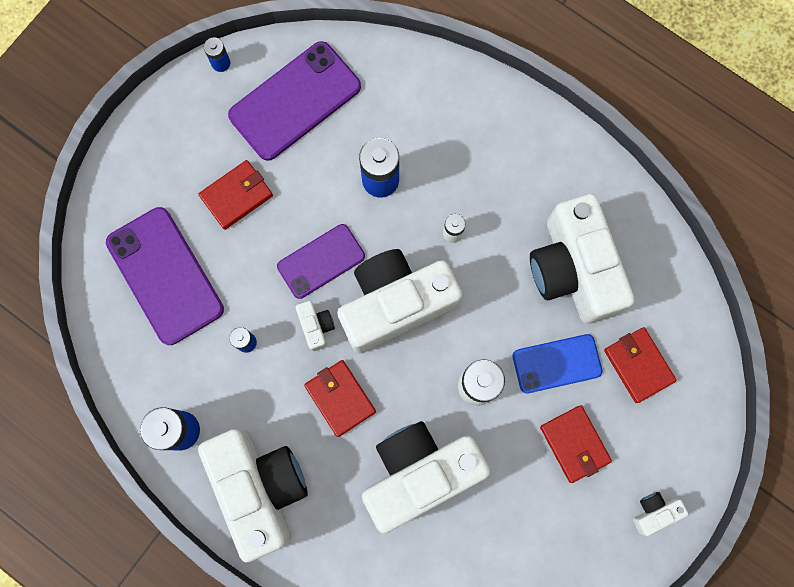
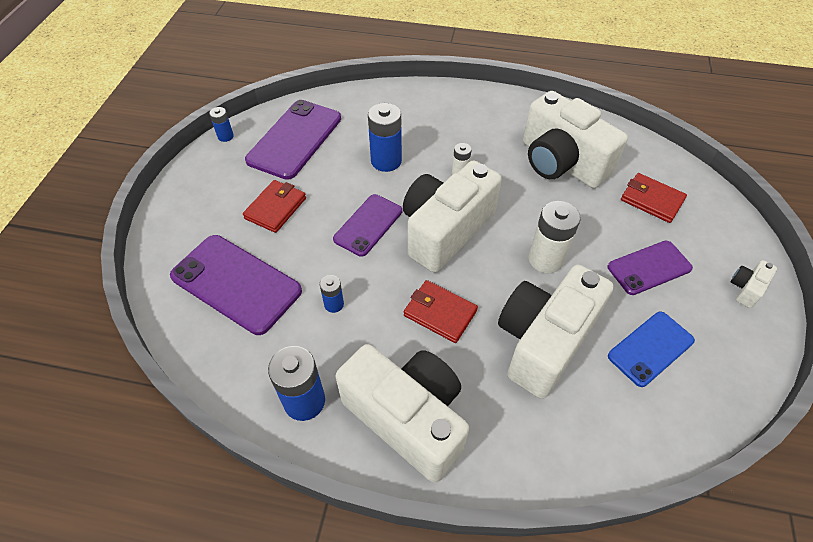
camera: 25 degrees left, 25 degrees down
white camera [296,301,335,351] -> none
blue phone [513,334,602,394] -> blue phone moved to [608,312,695,387]
red wallet [540,405,612,483] -> purple phone [608,241,693,295]

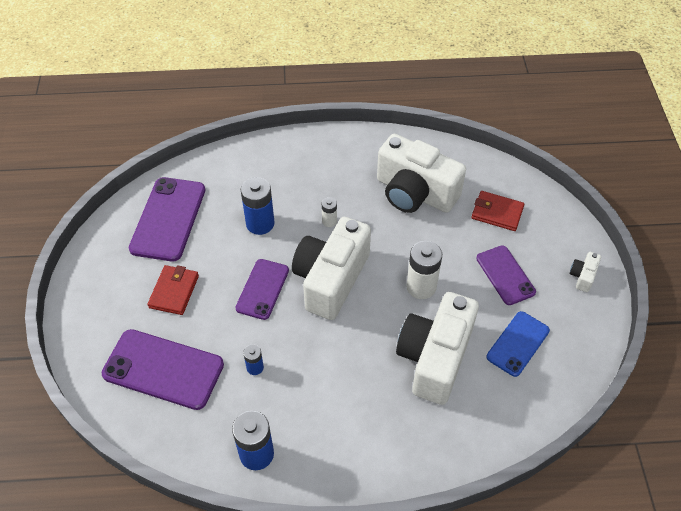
camera: 15 degrees left, 0 degrees up
blue battery [209,107,234,142] -> none
white camera [336,344,469,483] -> none
red wallet [404,280,478,343] -> none
purple phone [608,241,693,295] -> purple phone turned 75 degrees counterclockwise [476,245,536,305]

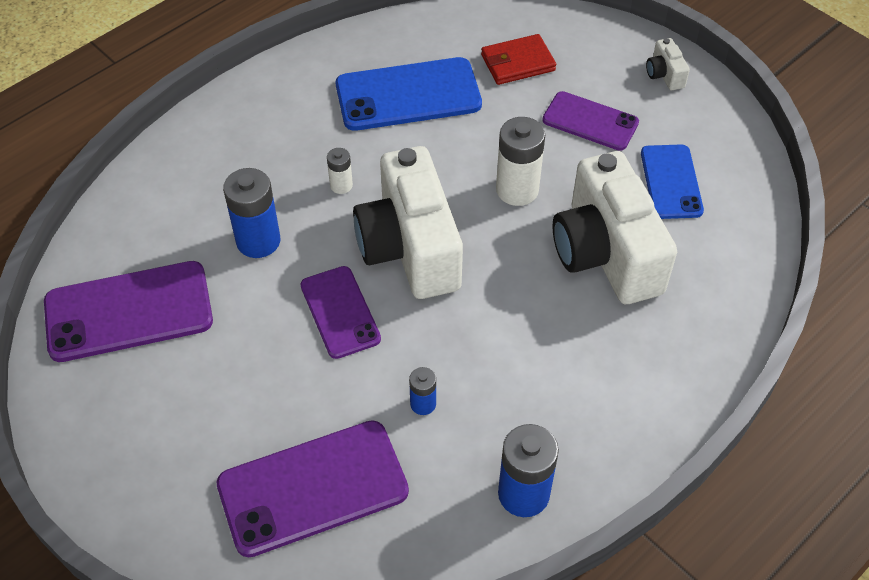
camera: 40 degrees left, 0 degrees up
purple phone [129,177,205,261] -> purple phone turned 75 degrees counterclockwise [44,261,213,362]
red wallet [147,265,199,315] -> none
white camera [377,134,466,213] -> blue phone [336,57,482,131]

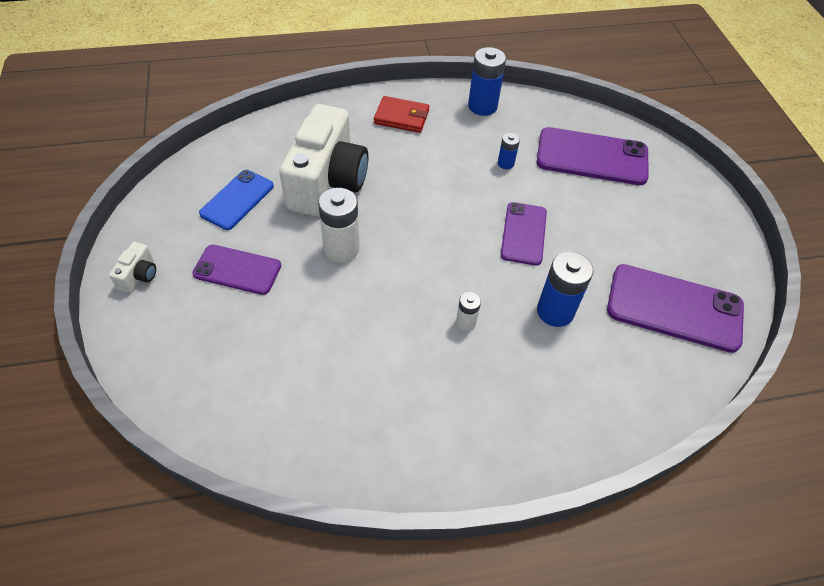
camera: 150 degrees left, 0 degrees up
blue phone [336,57,482,131] -> none
white camera [353,146,463,299] -> none
red wallet [481,34,556,85] -> red wallet moved to [374,96,429,133]
purple phone [542,91,639,151] -> purple phone turned 45 degrees counterclockwise [192,245,281,295]

